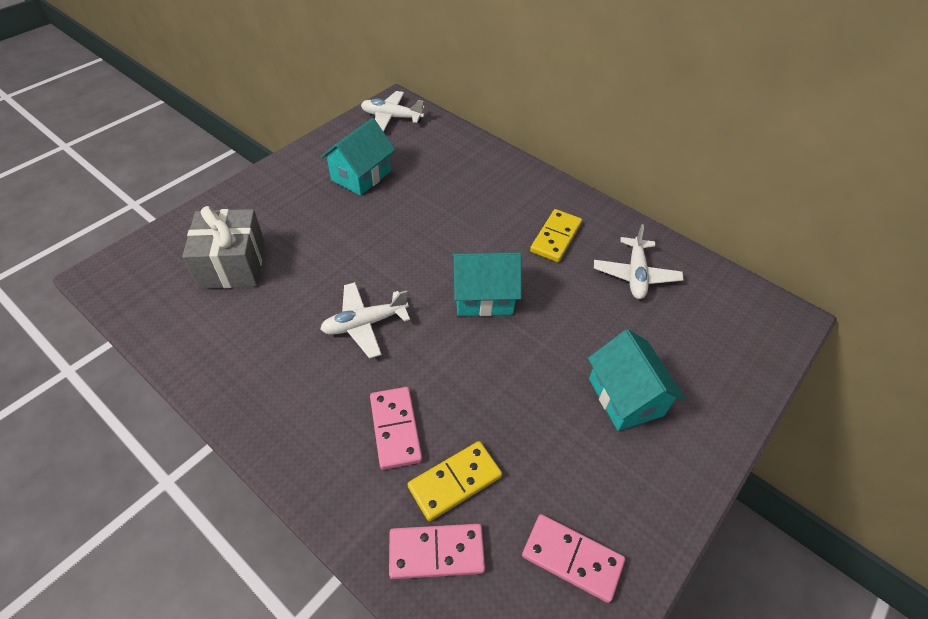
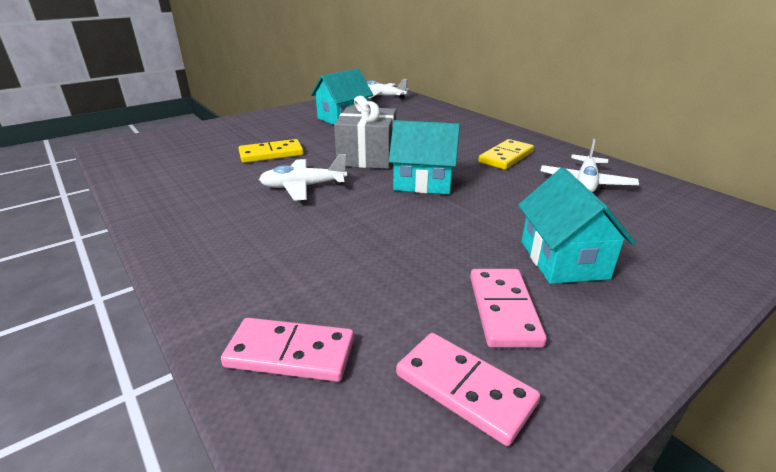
camera: 15 degrees right, 20 degrees down
grey gift [182,206,265,289] -> grey gift moved to [334,96,396,169]
pink domino [370,387,422,470] -> pink domino moved to [470,269,547,348]
yellow domino [408,441,502,522] -> yellow domino moved to [238,139,304,163]

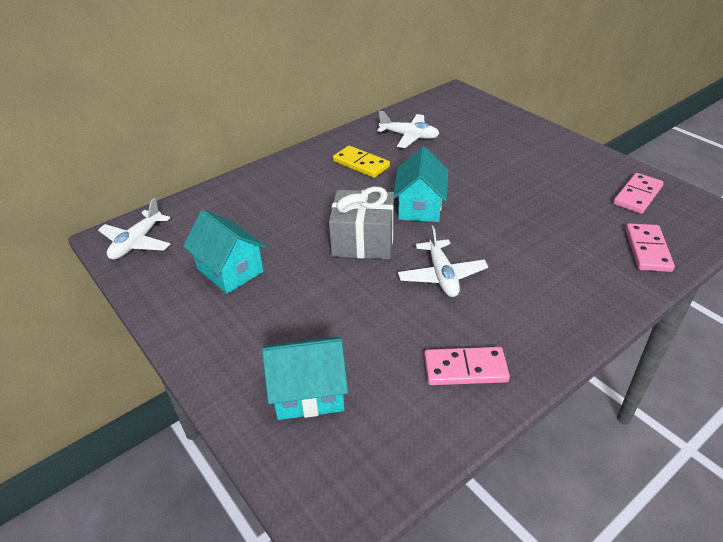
camera: 90 degrees left, 10 degrees up
yellow domino [238,139,304,163] -> none
pink domino [470,269,547,348] -> pink domino moved to [424,347,510,385]
turquoise house [518,168,636,284] -> turquoise house moved to [262,337,348,420]

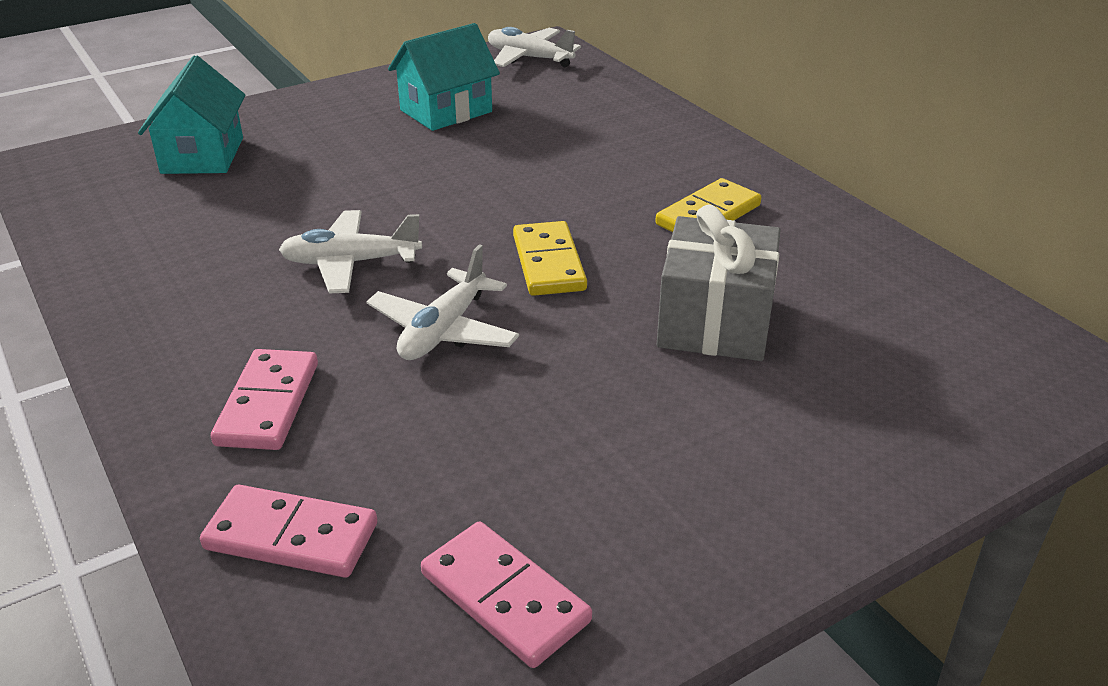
camera: 95 degrees right, 5 degrees down
grey gift [329,187,394,259] -> grey gift moved to [657,205,781,361]
white plane [377,111,439,148] -> white plane moved to [366,244,519,360]
turquoise house [394,147,449,222] -> yellow domino [513,221,587,296]
pink domino [424,347,510,385] -> pink domino moved to [211,349,318,450]

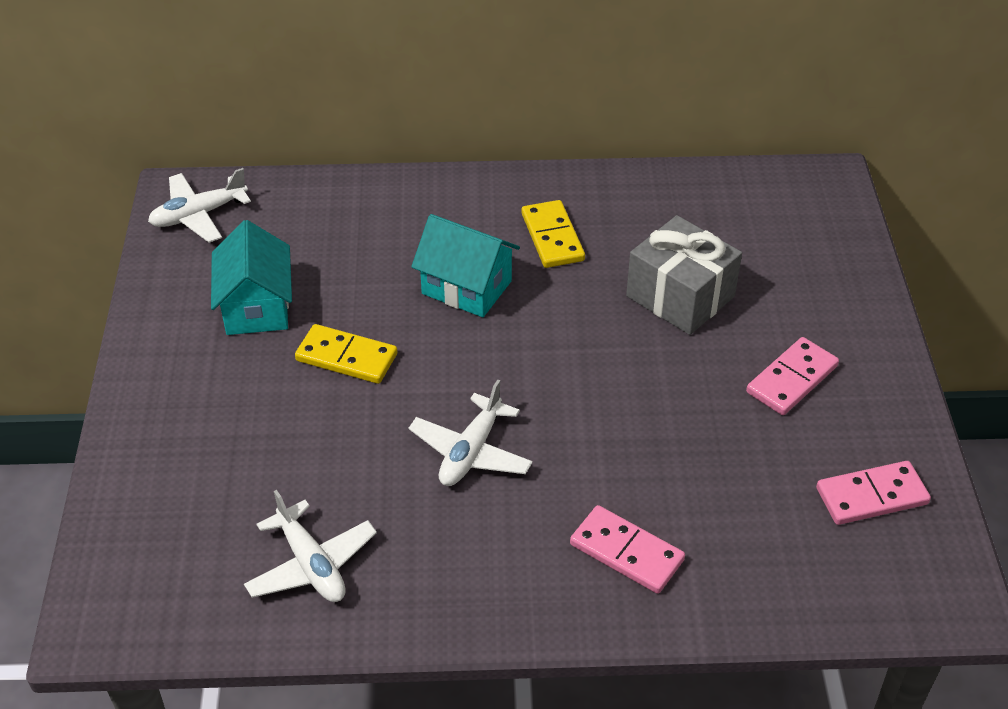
camera: 60 degrees left, 10 degrees up
turquoise house [138,56,245,174] -> turquoise house moved to [411,214,520,317]
pink domino [200,485,377,578] -> pink domino moved to [746,337,839,415]
white plane [366,244,519,360] -> white plane moved to [244,490,377,602]
yellow domino [513,221,587,296] -> yellow domino moved to [295,324,397,384]

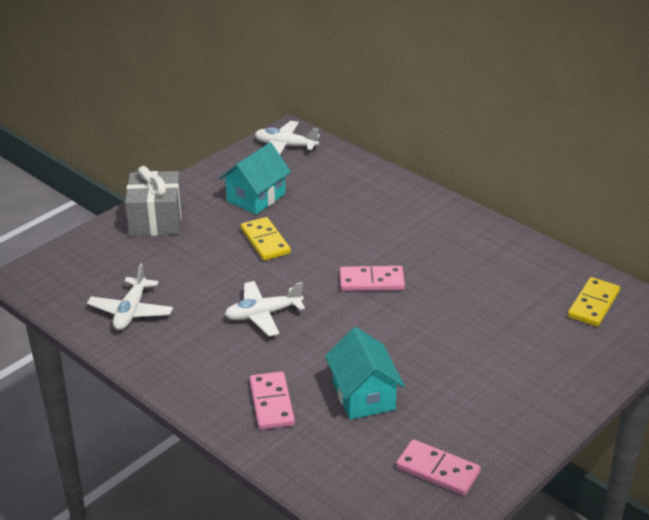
camera: 45 degrees right, 10 degrees down
turquoise house [411,214,520,317] -> turquoise house moved to [325,327,405,420]
yellow domino [522,200,585,268] -> yellow domino moved to [568,277,620,327]
grey gift [626,215,742,335] -> grey gift moved to [125,166,182,236]
pink domino [746,337,839,415] -> pink domino moved to [340,266,405,291]

